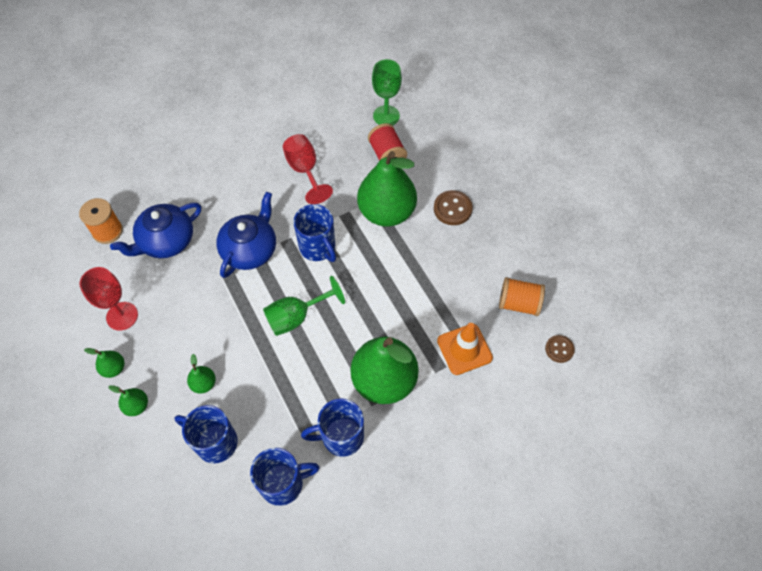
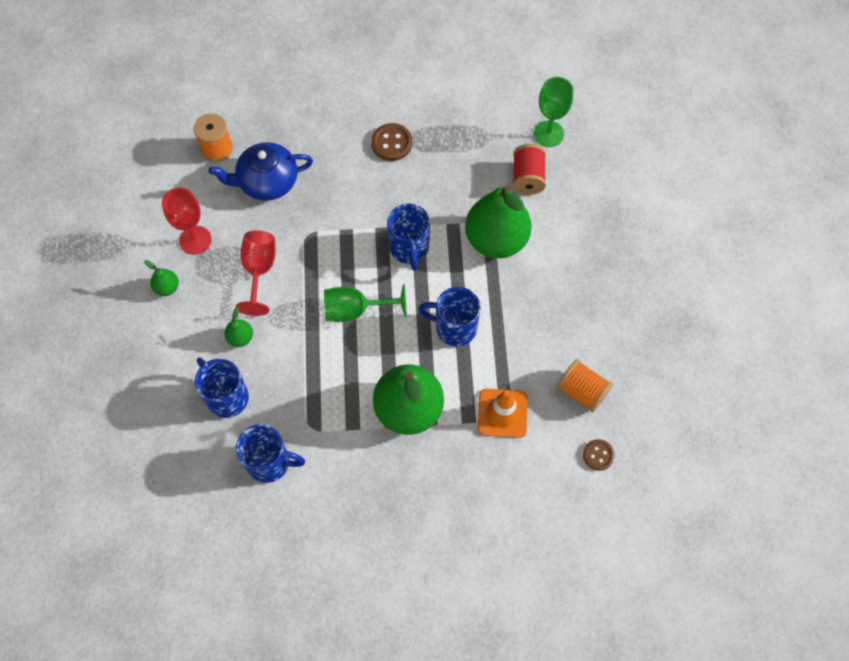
camera: 25 degrees right, 5 degrees up
green pear [109,385,148,416] -> none
blue teapot [216,192,276,278] -> none
red goblet [283,134,333,204] -> red goblet moved to [236,230,276,316]
blue mug [301,398,364,457] -> blue mug moved to [418,287,481,347]
brown button [434,190,473,225] -> brown button moved to [371,123,413,161]

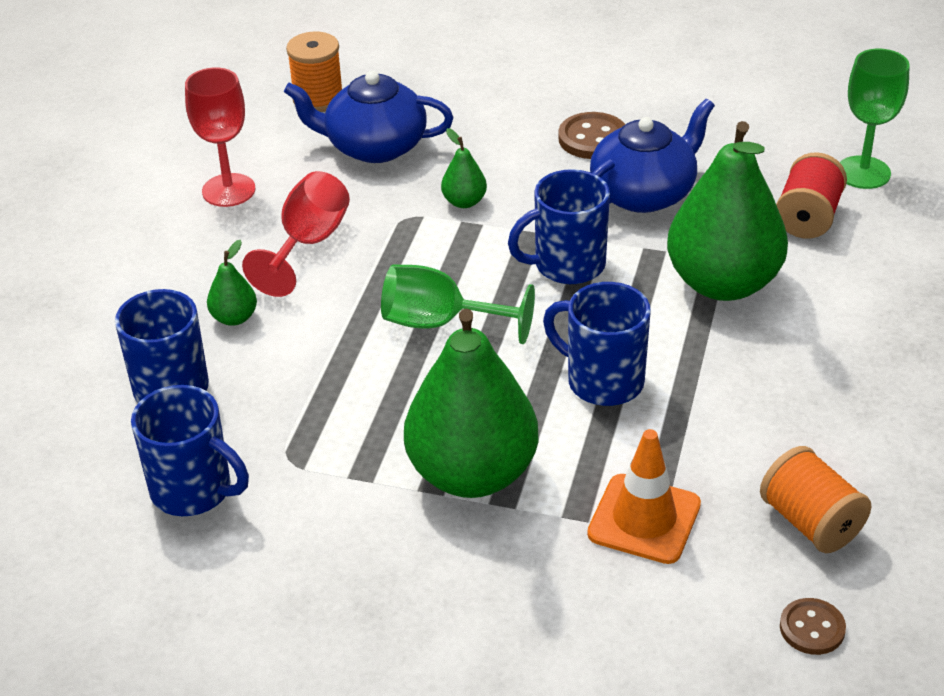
camera: 20 degrees right, 25 degrees down
green pear [144,260,179,296] -> green pear moved to [441,128,487,208]
blue mug [387,204,430,271] -> blue mug turned 60 degrees clockwise [508,169,610,284]
none -> blue teapot [590,99,715,213]

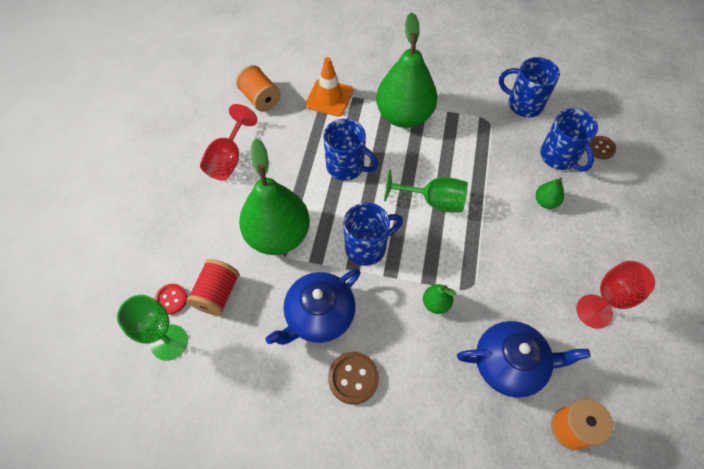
camera: 175 degrees right, 20 degrees up
red goblet [242,171,350,297] -> red goblet moved to [200,104,258,180]
brown button [780,598,846,655] -> brown button moved to [590,136,616,159]
none -> red button [155,284,187,315]

